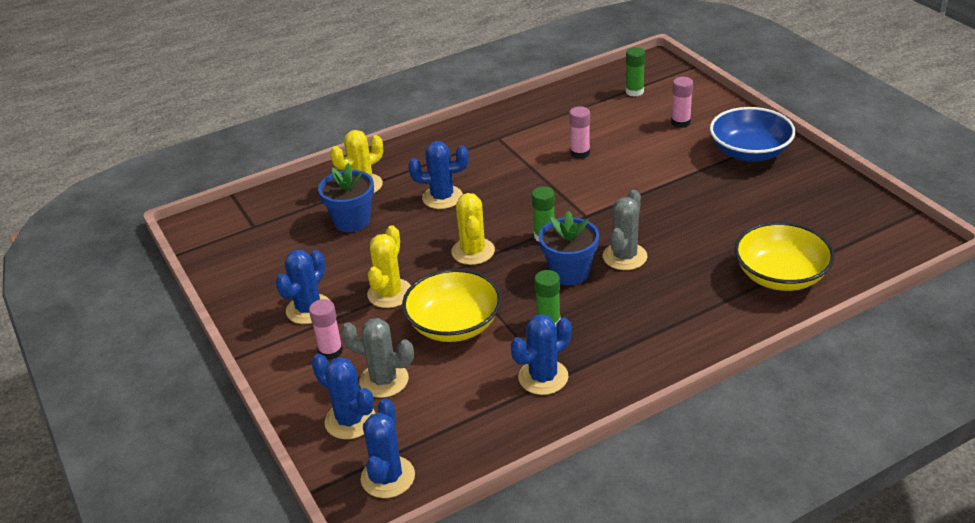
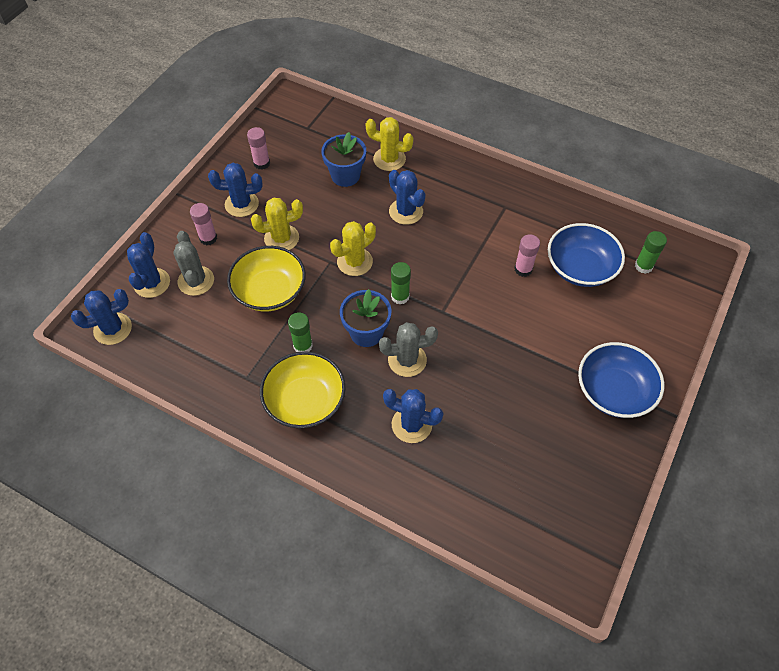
camera: 55 degrees right, 20 degrees up
blue cactus [511,314,572,395] -> blue cactus moved to [383,389,443,443]
pink glue stick [671,77,693,128] -> pink glue stick moved to [247,127,270,170]
yellow bowl [734,222,835,291] -> yellow bowl moved to [260,351,346,428]
none -> blue bowl [548,223,625,287]

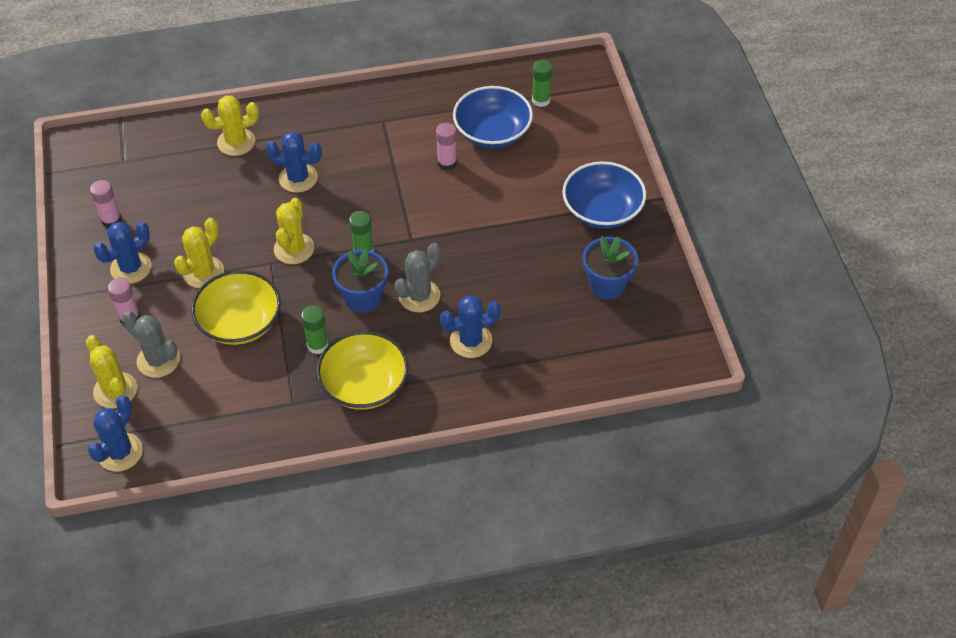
camera: 40 degrees left, 5 degrees down
blue cactus [127,232,170,298] -> yellow cactus [86,335,137,408]
blue flower pot [321,132,366,187] -> blue flower pot moved to [583,236,638,300]

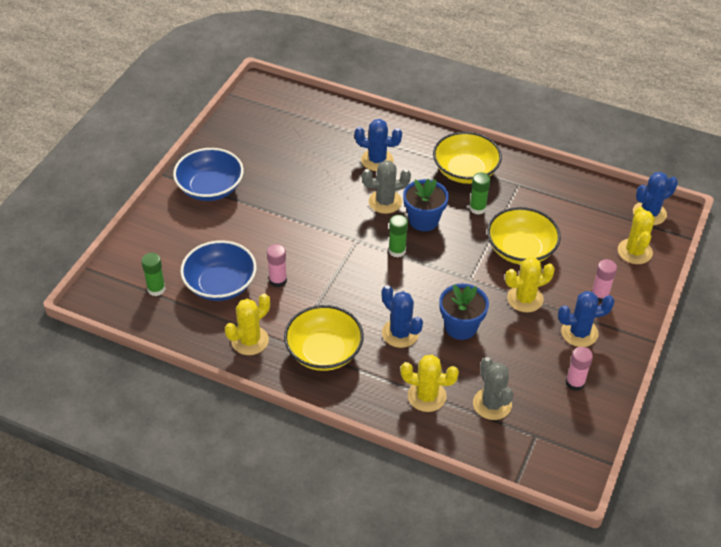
camera: 145 degrees left, 5 degrees down
grey cactus [122,311,180,378] -> grey cactus moved to [473,357,513,420]
yellow cactus [274,198,314,264] -> yellow cactus moved to [225,294,270,355]
blue flower pot [583,236,638,300] -> blue flower pot moved to [439,284,489,340]
none -> yellow bowl [284,305,364,371]

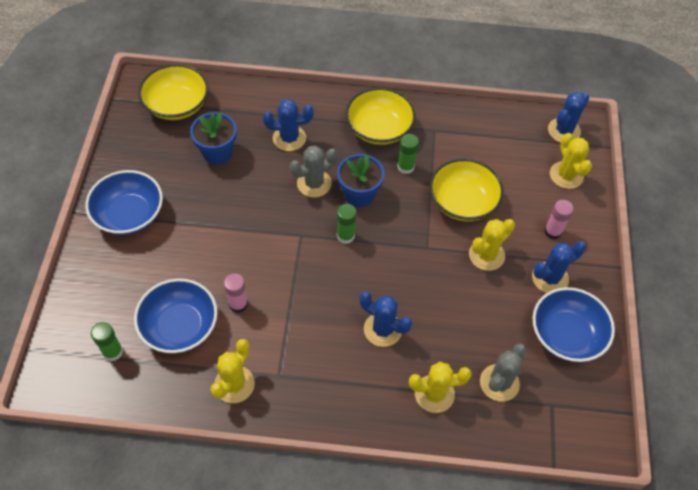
camera: 20 degrees left, 10 degrees up
yellow bowl [284,305,364,371] -> yellow bowl moved to [138,64,208,120]
blue flower pot [439,284,489,340] -> blue flower pot moved to [190,112,237,164]
grey cactus [473,357,513,420] -> grey cactus turned 75 degrees clockwise [480,344,526,402]
pink glue stick [566,347,593,391] -> blue bowl [533,287,615,362]

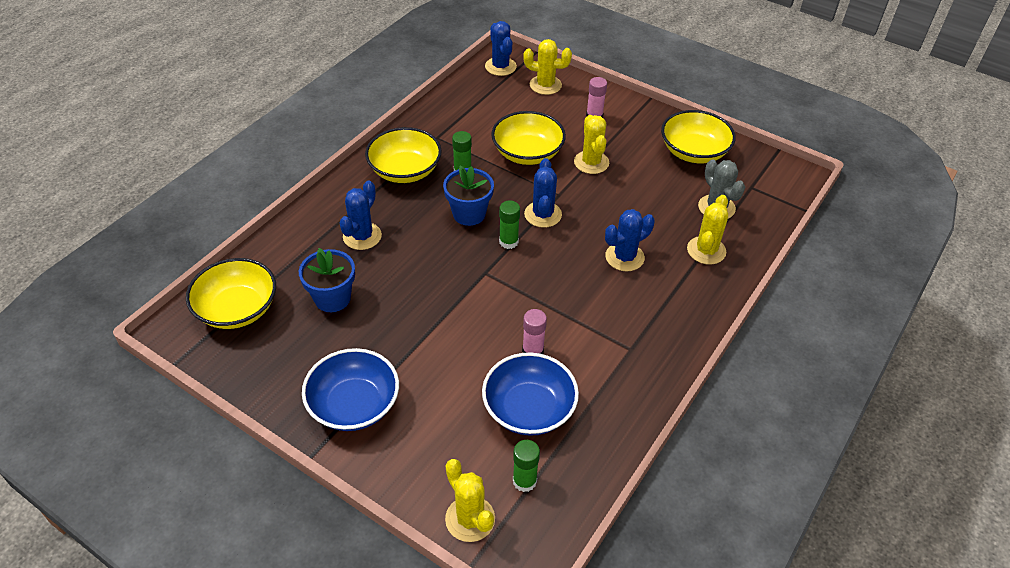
camera: 60 degrees left, 10 degrees down
yellow cactus [210,339,255,403] -> yellow cactus moved to [445,459,495,542]
grey cactus [290,146,337,198] -> none
blue cactus [532,241,586,293] -> blue cactus moved to [524,158,562,228]
blue bowl [533,287,615,362] -> yellow bowl [661,110,736,163]

